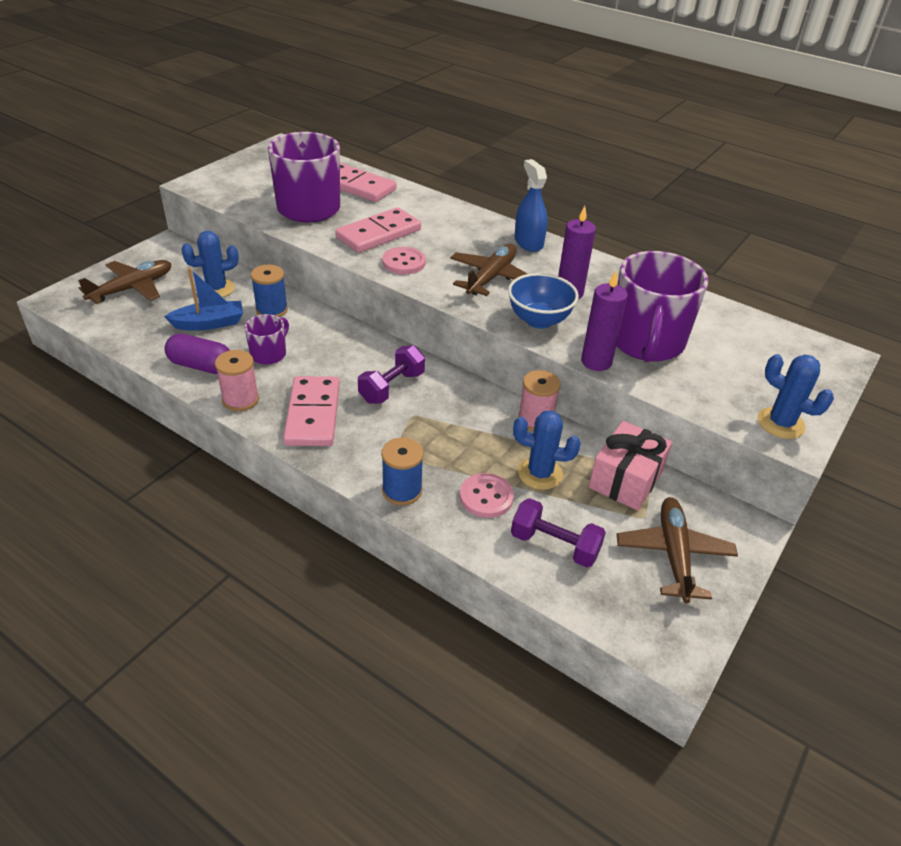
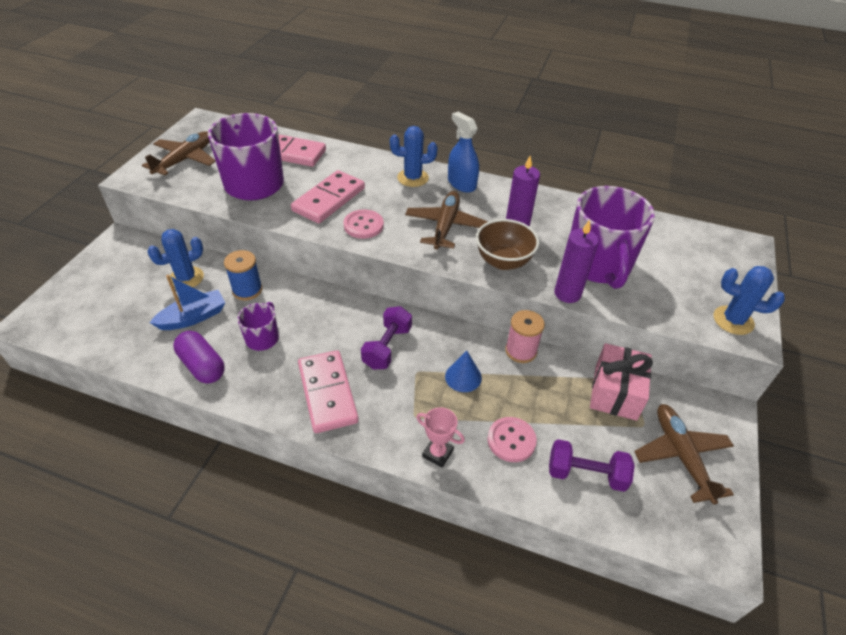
camera: 15 degrees left, 5 degrees up
brown plane [78,260,172,304] -> brown plane moved to [142,131,216,176]
purple capsule [164,334,230,374] -> purple capsule turned 45 degrees clockwise [173,331,225,384]
pink spool [215,350,259,411] -> none
blue spool [381,438,424,505] -> pink trophy [416,407,465,468]
blue bowl [508,273,579,329] -> brown bowl [476,219,539,270]
blue cactus [513,410,581,490] -> blue cactus moved to [390,126,437,187]
none -> blue cone [445,351,482,392]

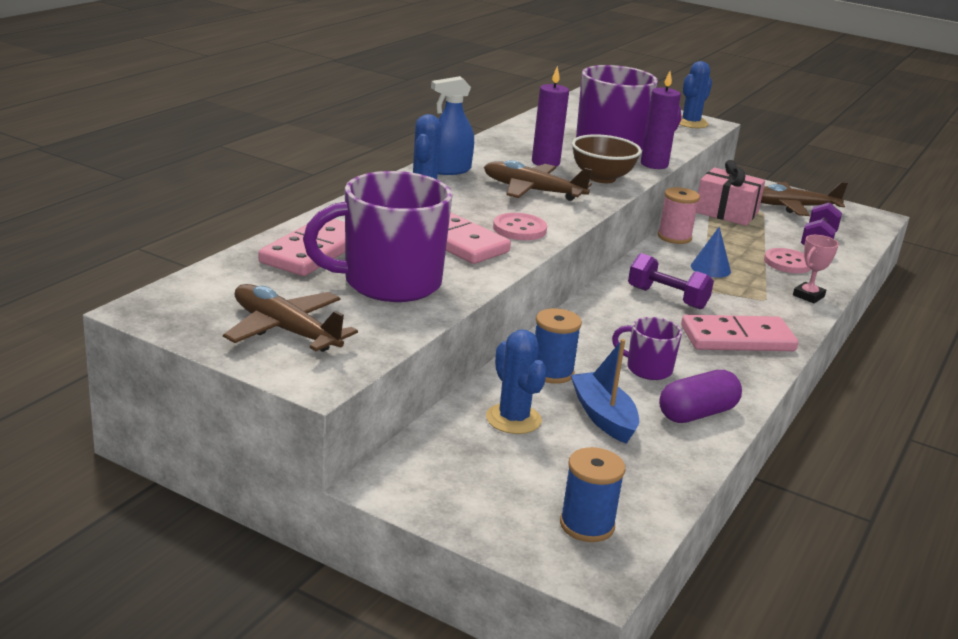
camera: 80 degrees left, 20 degrees down
none -> blue spool [560,447,625,542]

